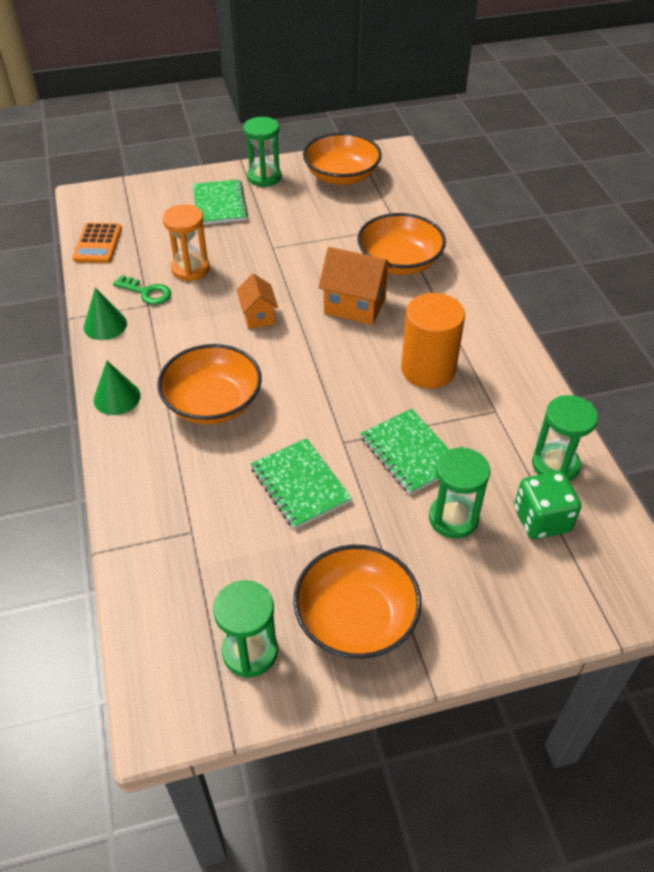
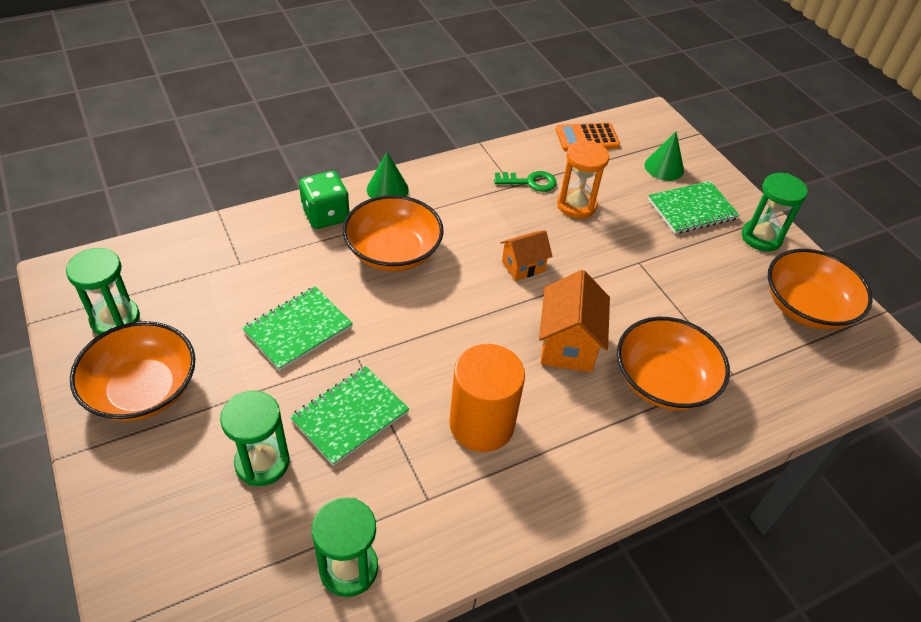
camera: 75 degrees right, 0 degrees up
green cone [84,287,127,340] -> green cone moved to [645,132,684,181]
green key [113,275,171,305] -> green key turned 105 degrees counterclockwise [494,171,557,192]
green dice [514,471,581,539] -> green dice moved to [299,171,350,229]

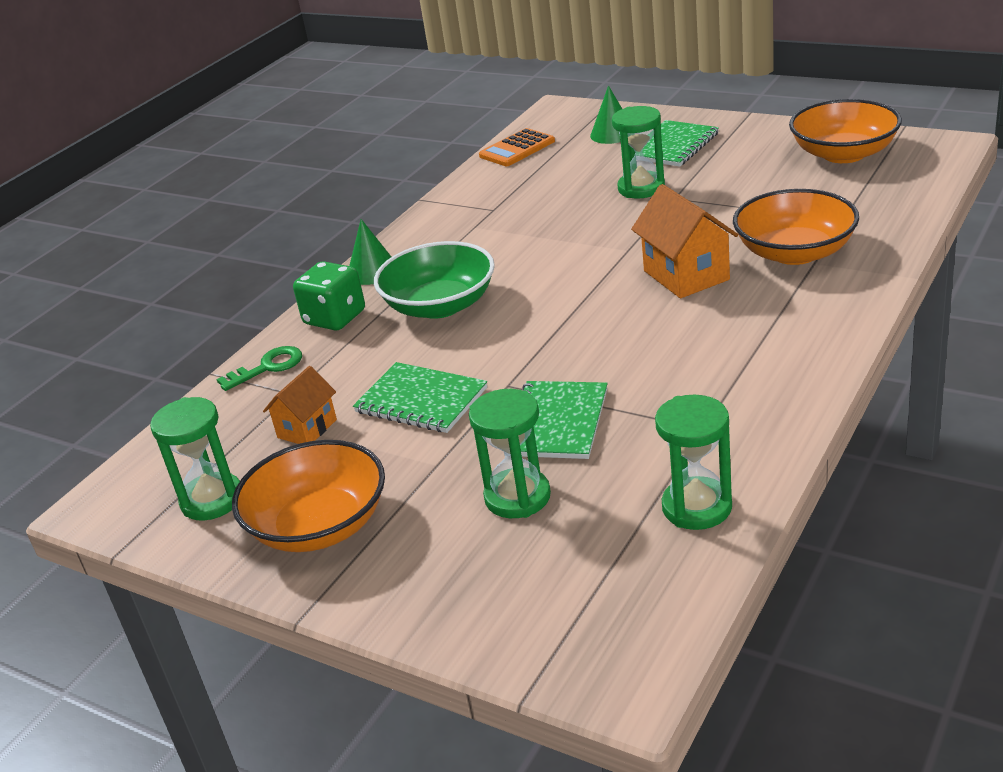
camera: 25 degrees left, 15 degrees down
green notebook [242,286,353,371] -> green notebook turned 75 degrees counterclockwise [353,362,487,433]
orange bowl [343,195,444,271] -> green bowl [374,241,495,319]
orange cylinder [449,344,525,452] -> none
green key [494,171,557,192] -> green key moved to [216,346,302,391]
orange house [500,230,553,281] -> orange house moved to [263,366,337,444]
orange hourglass [557,140,609,219] -> none
green hourglass [742,173,808,252] -> green hourglass moved to [612,106,665,199]

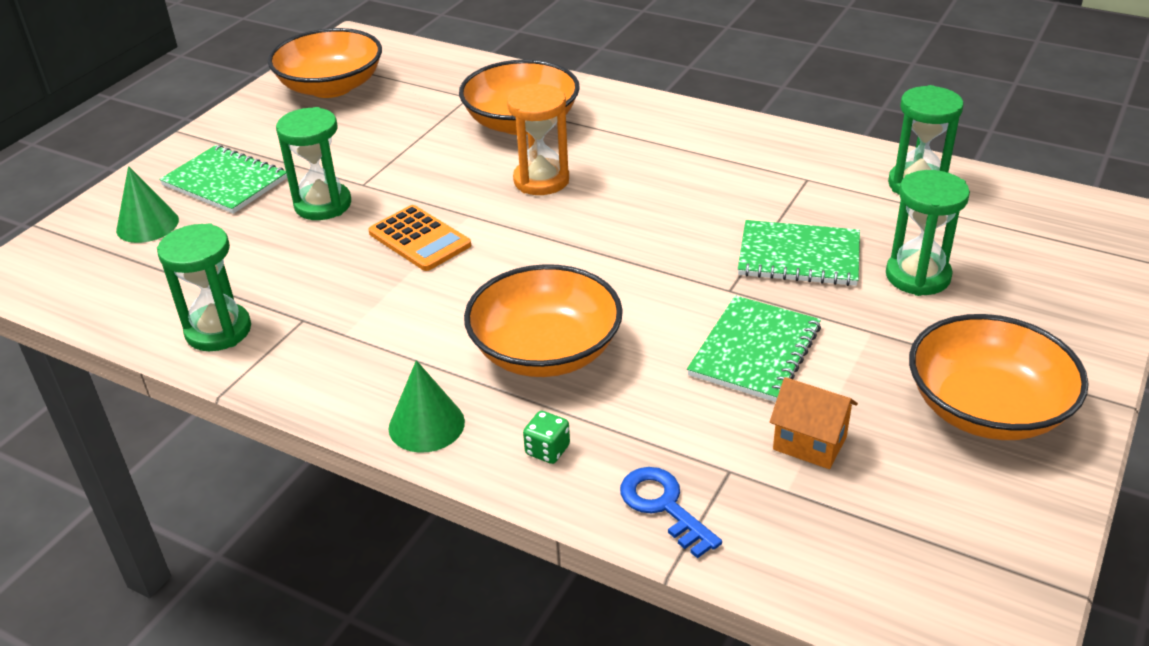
camera: 95 degrees left, 5 degrees up
green hourglass [150,397,240,521] -> green hourglass moved to [157,223,251,351]
green key [216,346,302,391] -> blue key [620,467,722,558]
green dice [293,261,365,331] -> green dice [523,411,570,464], size x0.50
green bowl [374,241,495,319] -> orange bowl [464,264,623,377]
orange calculator [479,128,555,166] -> orange calculator moved to [369,205,471,271]
orange house [631,184,738,298] -> orange hourglass [507,84,569,195]

